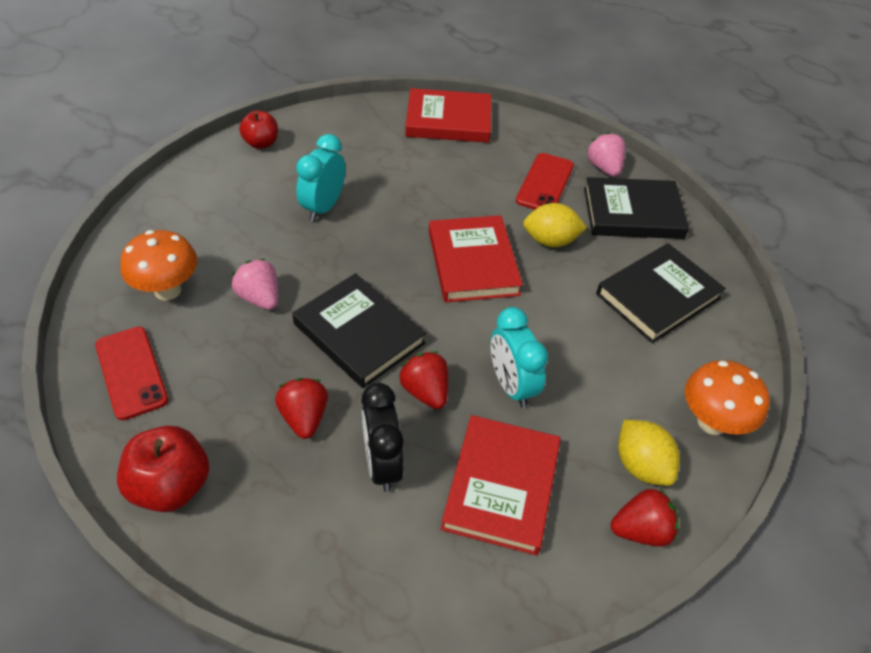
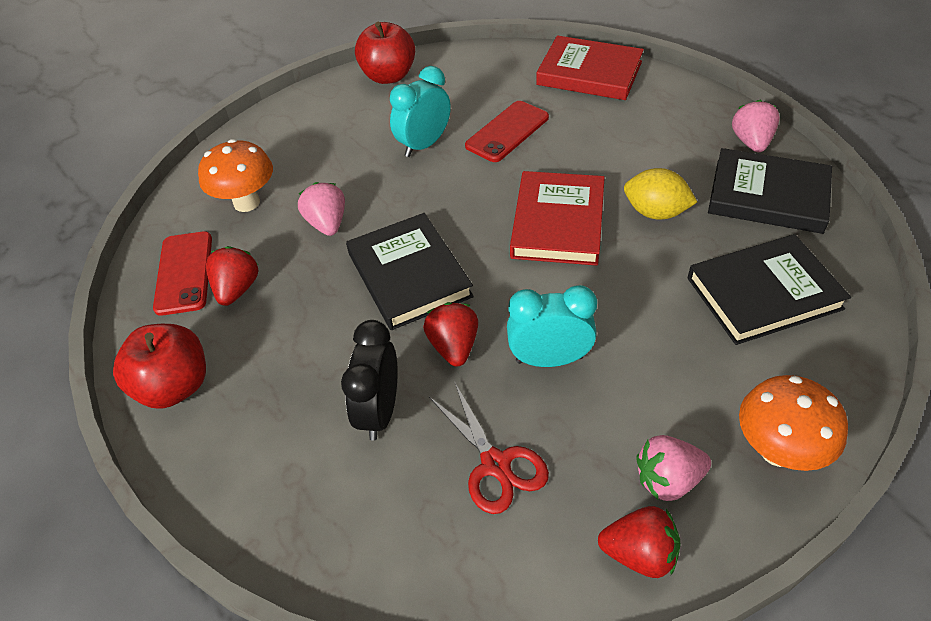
camera: 25 degrees right, 0 degrees up
red apple [239,111,278,149] -> red apple [355,22,415,84], size x1.54
red strawberry [275,378,328,439] -> red strawberry moved to [206,246,259,306]
red book [441,415,561,556] -> red scissors [429,381,549,514]
turquoise clock [491,307,548,408] -> turquoise clock turned 90 degrees clockwise [507,285,597,367]
red phone [516,153,574,209] -> red phone moved to [465,101,549,162]
yellow lemon [618,420,680,486] -> pink strawberry [636,435,711,501]

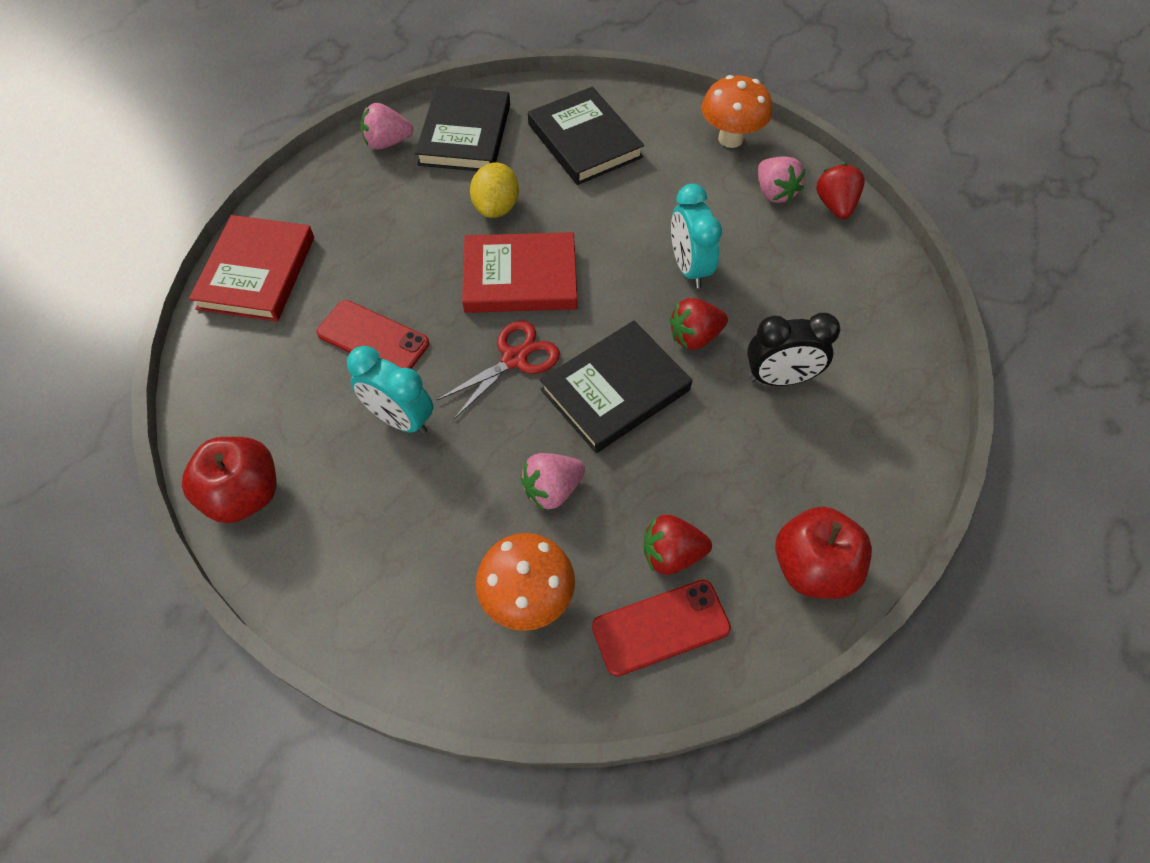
camera: 105 degrees left, 10 degrees up
red scissors [429,381,549,514] -> red scissors moved to [437,321,560,418]

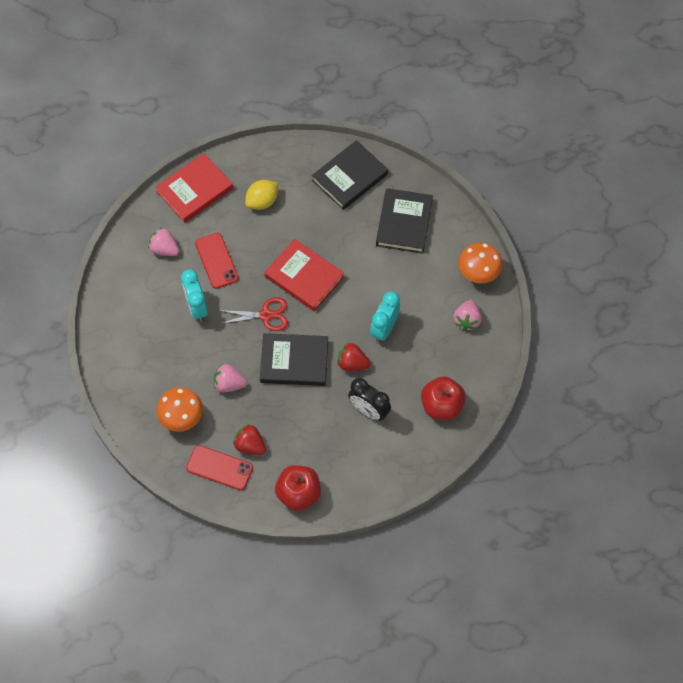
camera: 40 degrees right, 5 degrees up
red apple [182,437,277,523] -> red apple moved to [421,376,466,420]
pink strawberry [360,103,413,150] -> pink strawberry moved to [148,227,179,256]
yellow lemon [470,162,519,218] -> yellow lemon moved to [245,180,278,210]
red strawberry [816,163,865,219] -> none

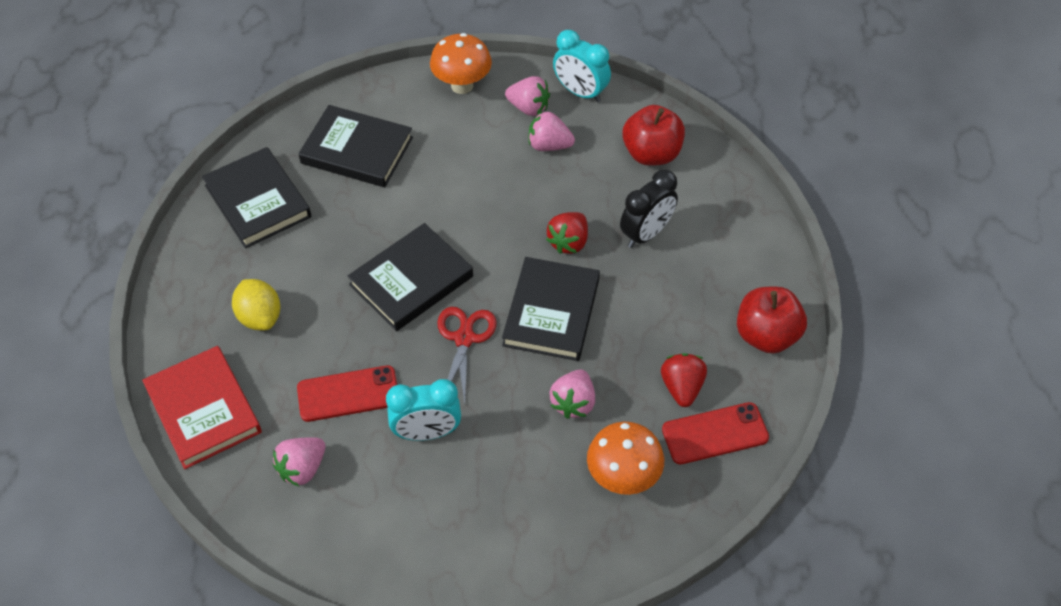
camera: 80 degrees left, 10 degrees down
red phone [186,445,253,491] -> red phone turned 45 degrees clockwise [662,402,769,464]
red strawberry [233,424,266,455] -> red strawberry turned 135 degrees clockwise [661,353,707,407]
red book [264,239,344,311] -> black book [348,223,473,331]
turquoise clock [370,291,400,343] -> turquoise clock moved to [553,30,611,102]
none -> pink strawberry [529,111,575,151]

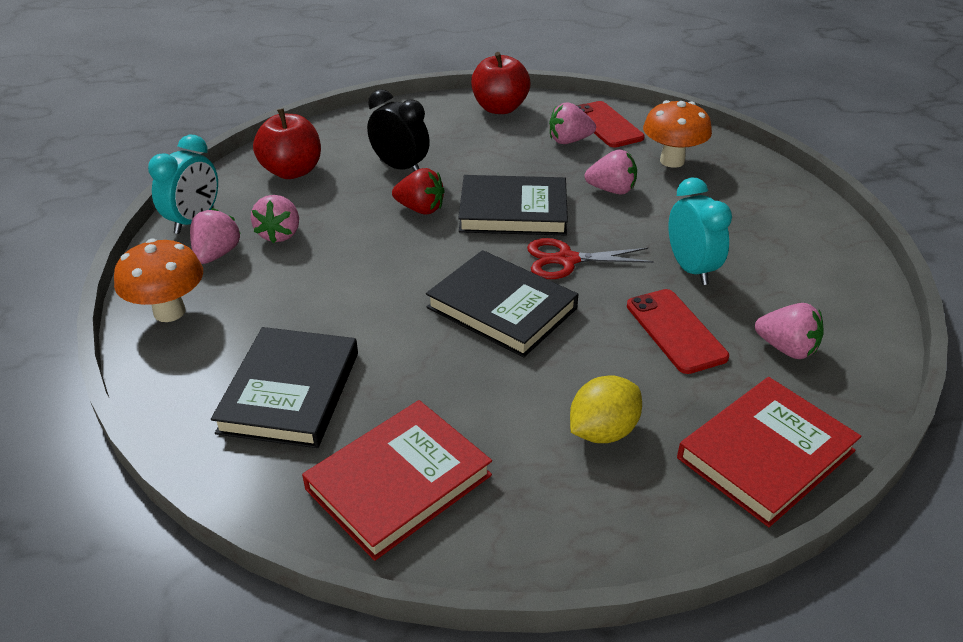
camera: 100 degrees left, 15 degrees down
black book [202,147,311,248] -> red book [302,400,492,561]
red strawberry [661,353,707,407] -> pink strawberry [549,103,596,144]

